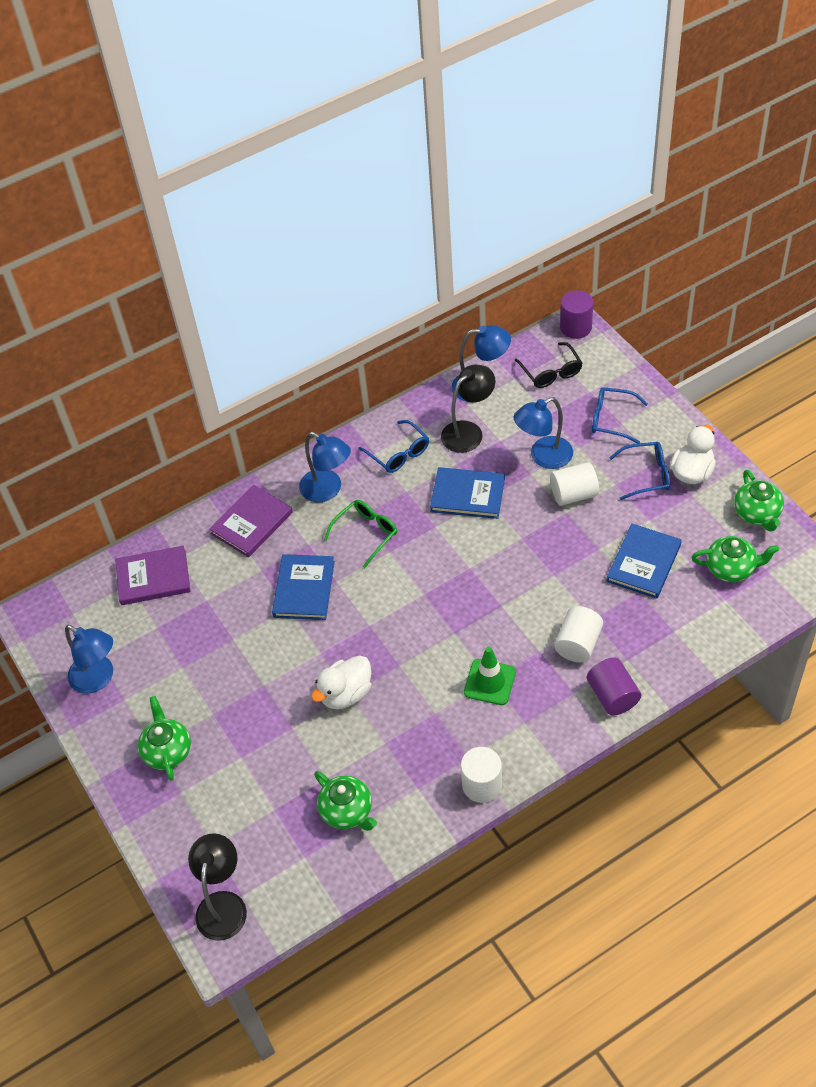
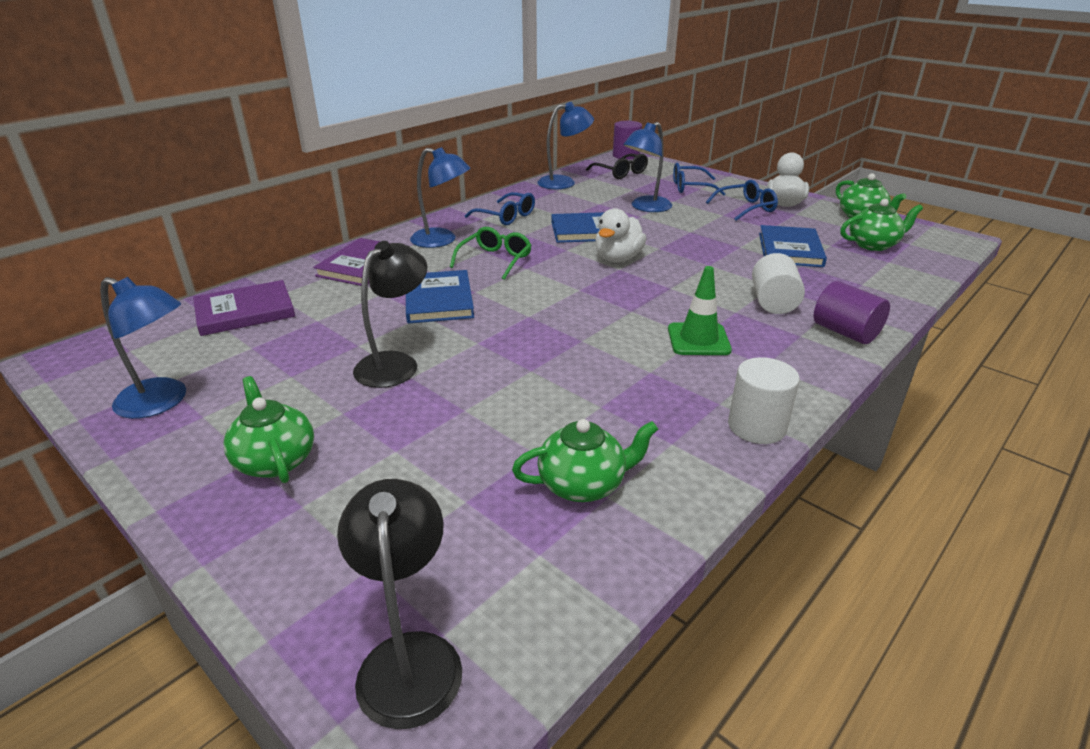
camera: 20 degrees left, 20 degrees down
white duck [311,655,371,709] -> white duck moved to [595,208,646,263]
green teapot [314,771,377,831] -> green teapot turned 45 degrees counterclockwise [512,419,658,502]
black lamp [441,365,495,453] -> black lamp moved to [353,241,427,388]
white cylinder [550,462,599,506] -> none

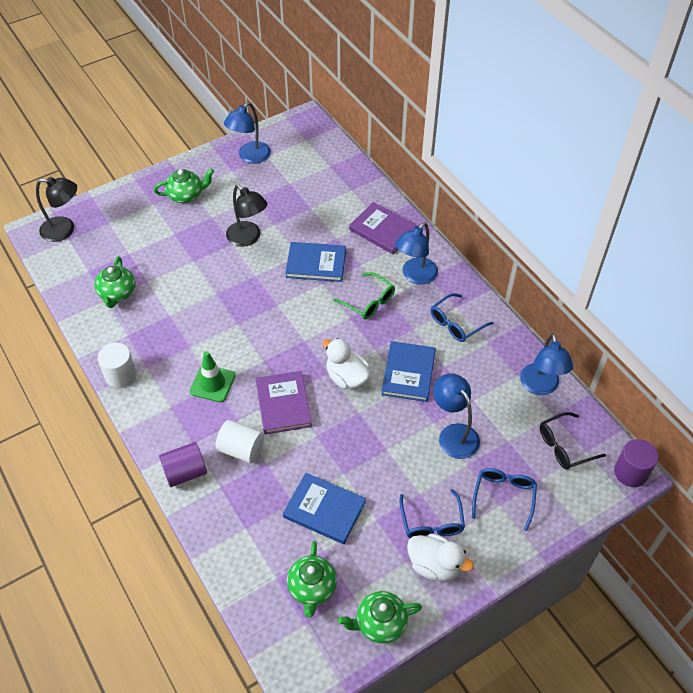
camera: 105 degrees right, 20 degrees up
purple book [193,280,295,336] -> purple book moved to [256,371,312,434]

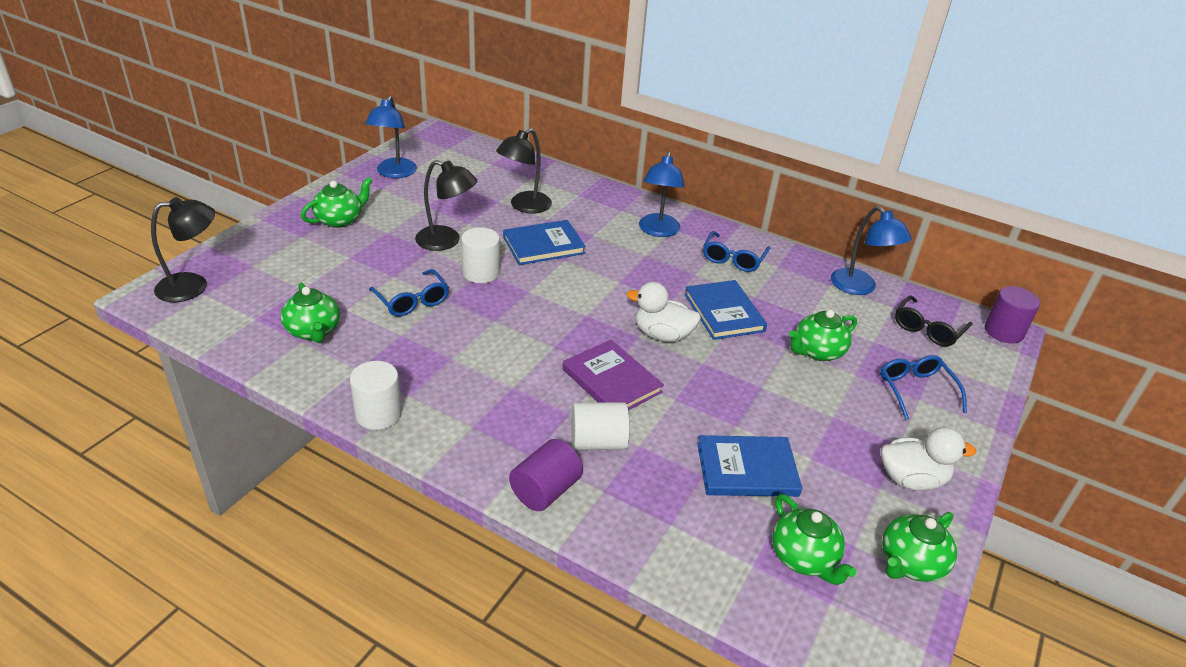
camera: 30 degrees left, 15 degrees down
green traffic cone [190,351,235,402] -> none
green glasses [333,272,395,319] -> none
purple book [349,202,417,254] -> none
blue glasses [400,489,465,538] -> blue glasses moved to [369,269,449,316]
blue lamp [433,373,480,459] -> green teapot [789,310,857,361]
none -> white cylinder [461,227,500,283]
none -> black lamp [496,128,552,214]

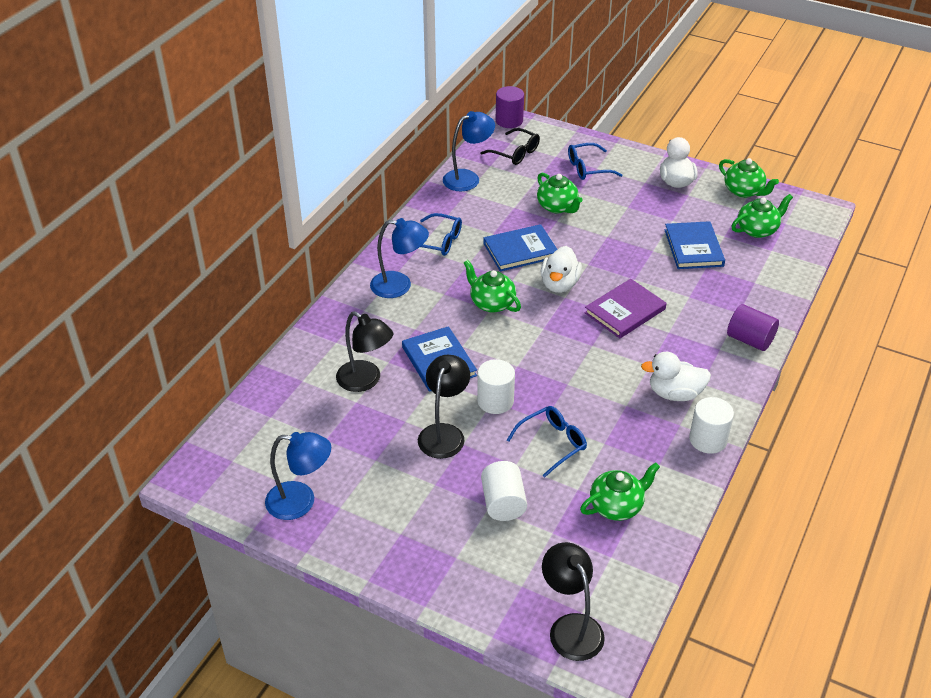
camera: 90 degrees left, 5 degrees up
green teapot [301,177,373,228] -> green teapot moved to [464,260,521,313]
white cylinder [571,402,630,450] -> white cylinder moved to [481,461,527,521]
none -> white duck [641,352,711,401]

